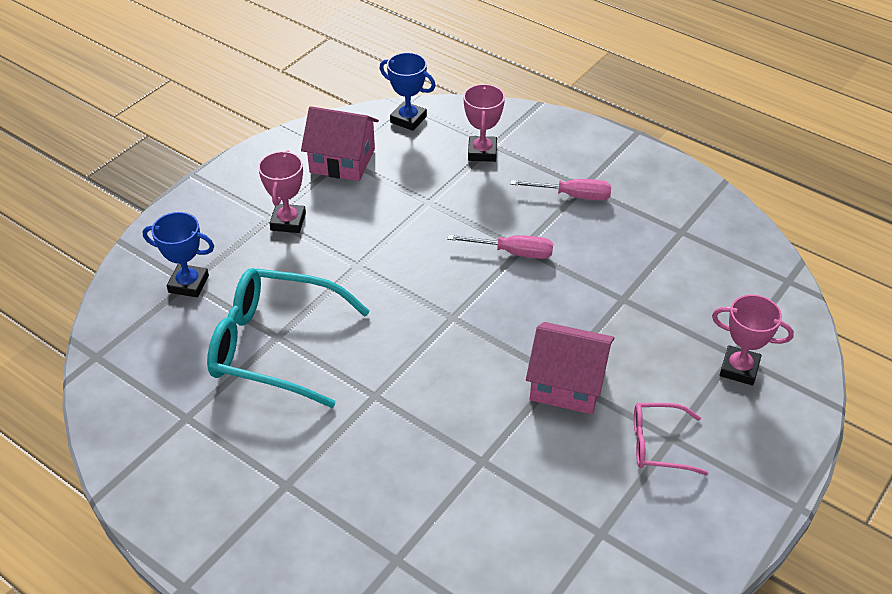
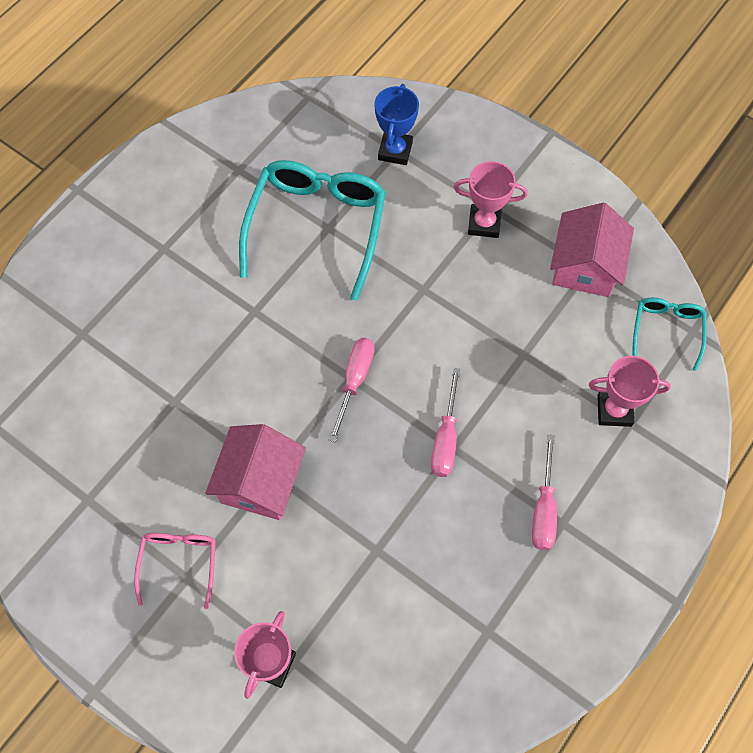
camera: 90 degrees right, 20 degrees up
blue trophy [380,52,435,131] -> turquoise glasses [632,298,707,371]
none -> pink screwdriver [329,338,375,442]

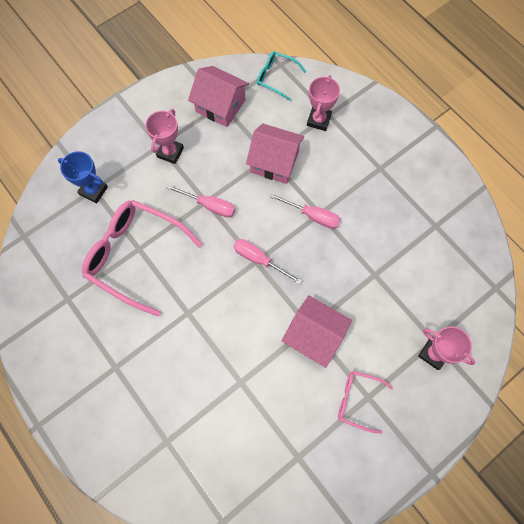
camera: 75 degrees left, 5 degrees up
turquoise glasses [239,160,386,301] -> pink glasses [82,200,202,317]
pink screwdriver [532,434,557,550] -> pink screwdriver moved to [166,184,235,218]
none -> pink house [246,123,304,184]

